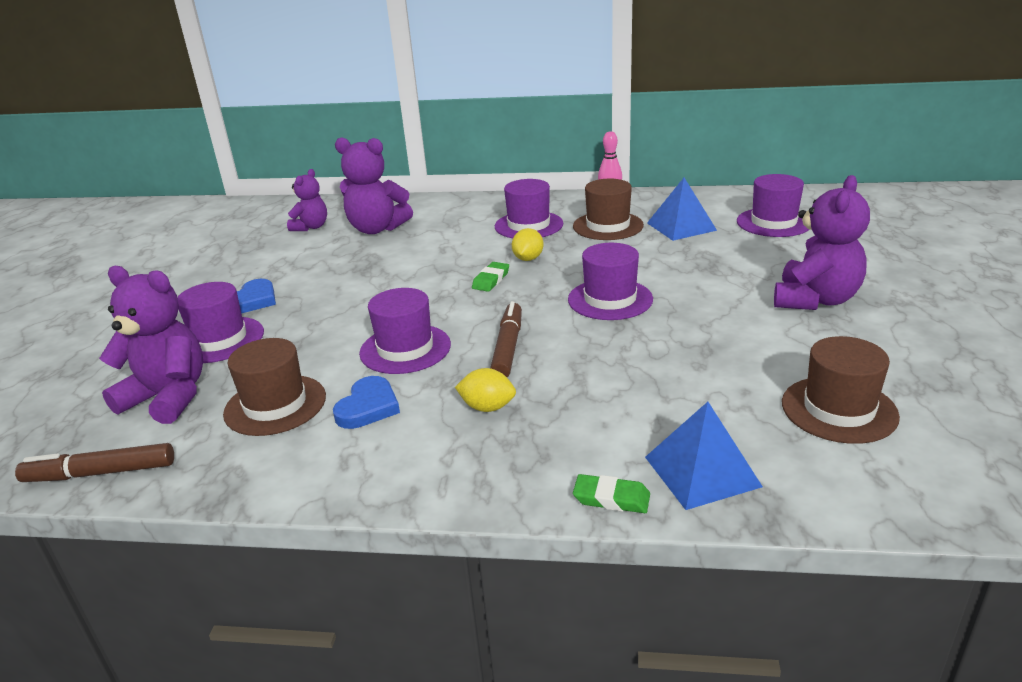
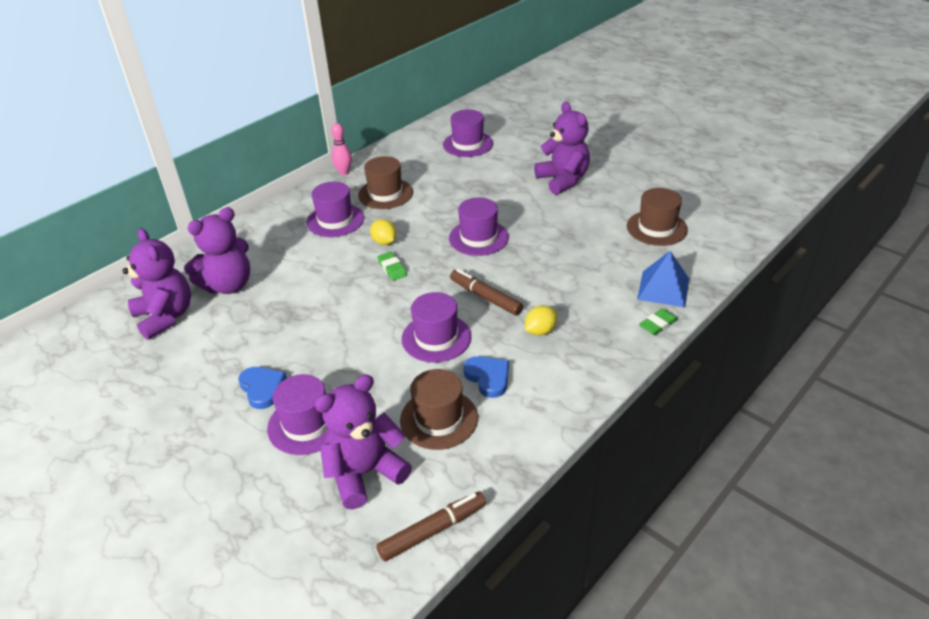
camera: 55 degrees left, 10 degrees up
brown marker [15,443,174,482] -> brown marker turned 150 degrees counterclockwise [376,491,486,561]
purple teddy bear [287,169,327,231] -> purple teddy bear [122,228,191,340], size x1.63
blue pyramid [647,178,717,241] -> none

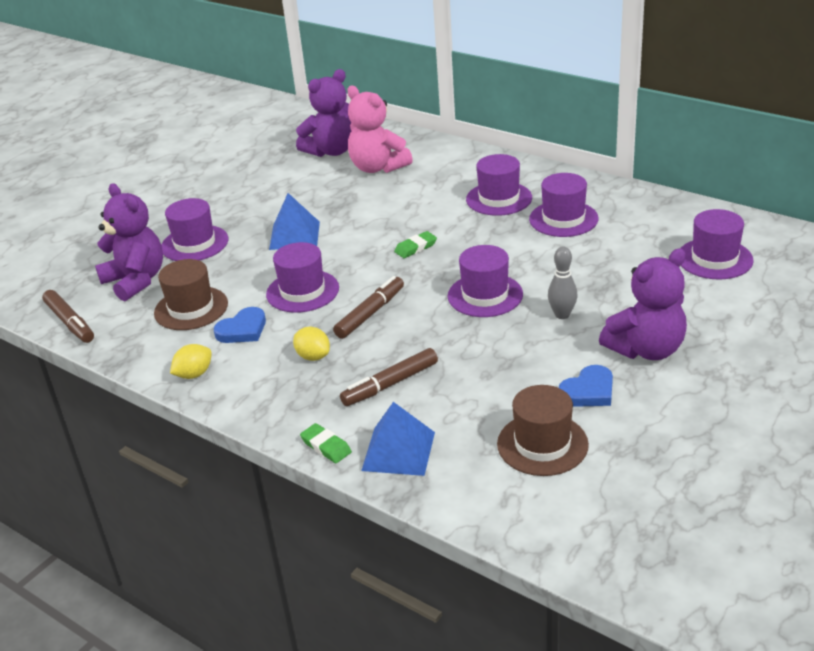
camera: 85 degrees right, 5 degrees down
purple teddy bear [184,207,250,294] -> pink teddy bear [347,85,413,173]
blue heart [238,367,287,409] -> blue heart moved to [558,365,613,407]
pink bowling pin [331,123,352,175] -> none
brown hat [358,156,413,209] -> purple hat [529,173,598,237]
yellow lemon [370,219,397,245] -> yellow lemon moved to [170,344,212,379]
none -> blue pyramid [269,193,320,250]
none -> brown marker [340,348,438,406]
none -> grey bowling pin [548,247,578,319]

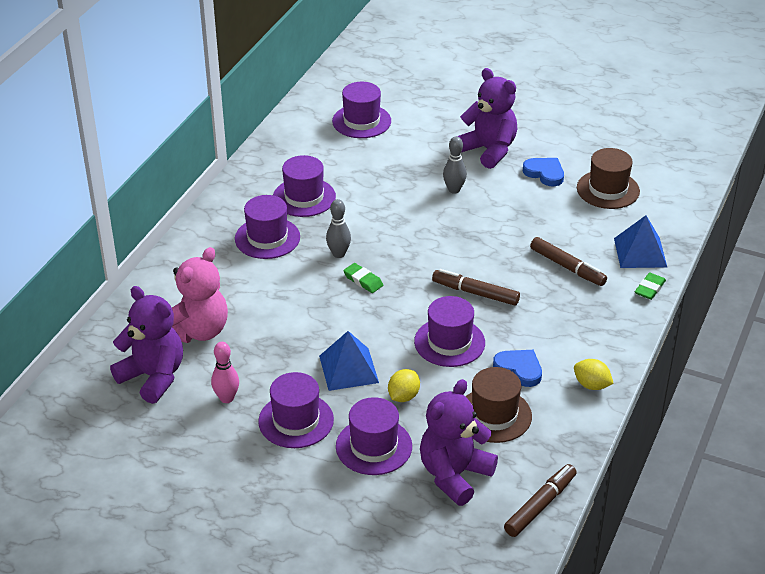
camera: 105 degrees left, 5 degrees up
yellow lemon [293,327,330,361] -> yellow lemon moved to [388,369,420,402]
purple hat [448,245,523,317] -> purple hat moved to [258,372,334,448]
none -> pink bowling pin [211,342,239,403]
none -> grey bowling pin [326,199,351,258]

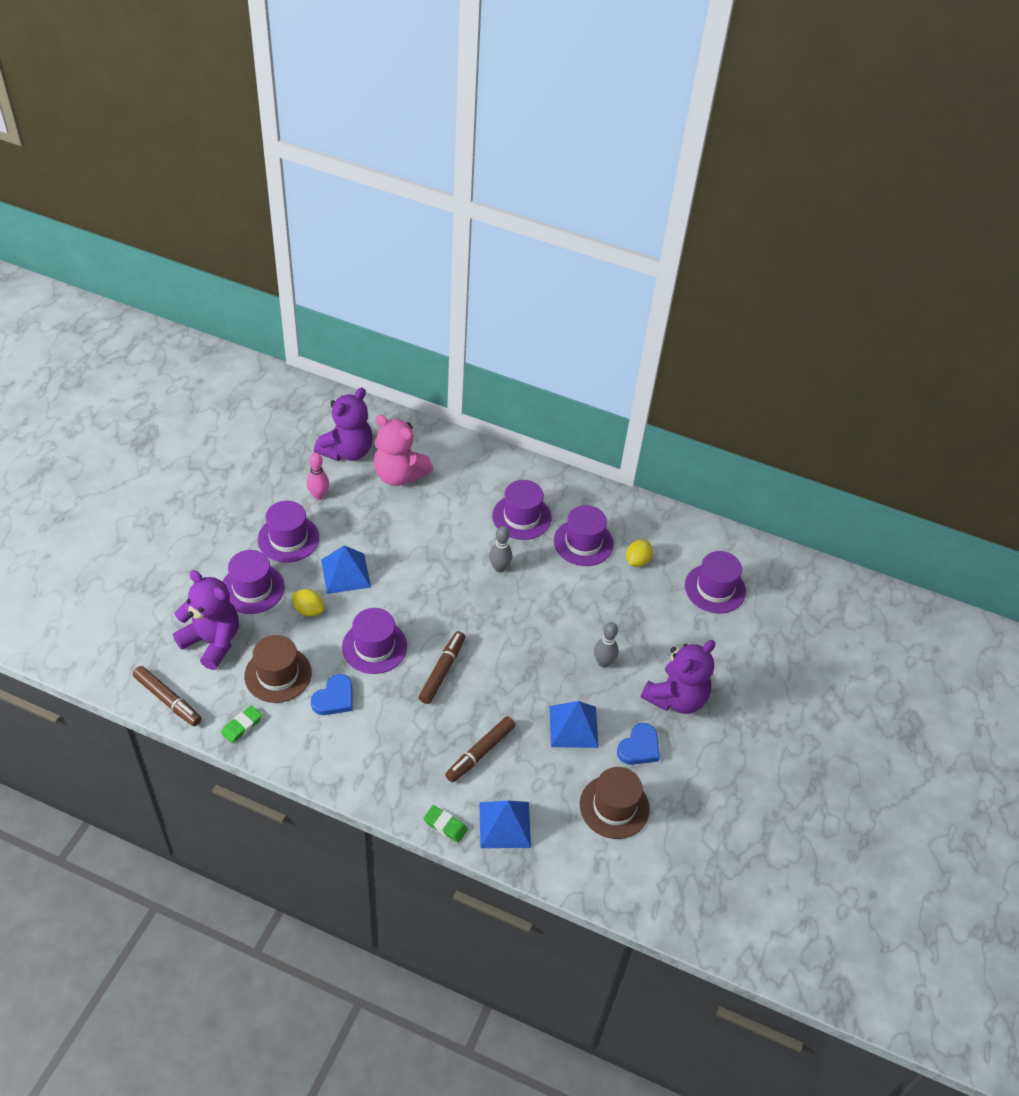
camera: 85 degrees right, 10 degrees up
green eraser [343,263,383,293] -> green eraser moved to [221,705,262,743]
yellow lemon [574,359,614,390] -> yellow lemon moved to [626,540,653,567]
none -> blue pyramid [549,701,599,748]

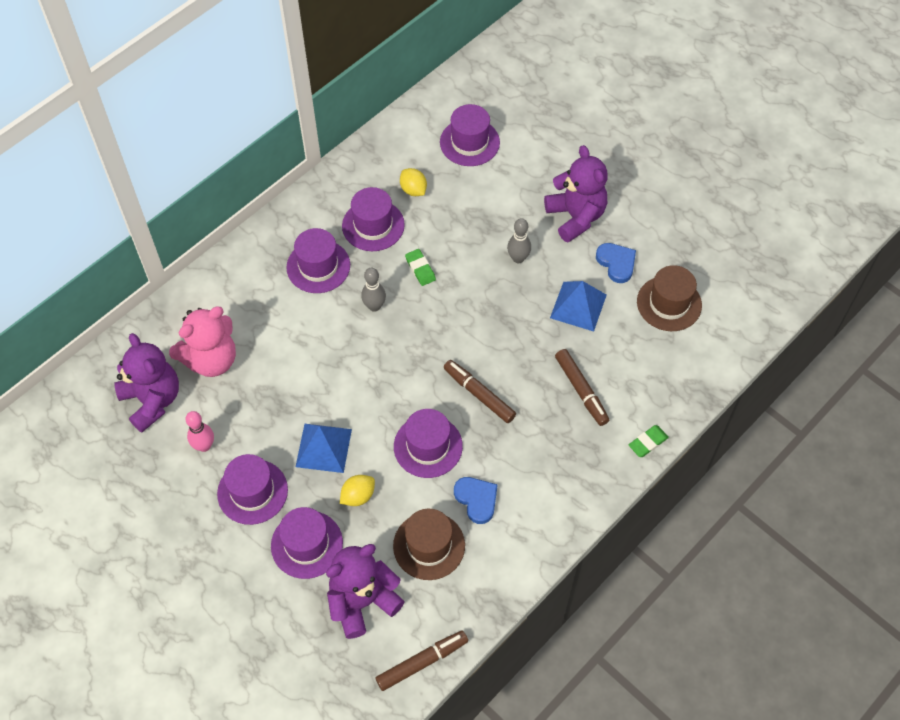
camera: 65 degrees left, 10 degrees up
green eraser [221,705,262,743] -> green eraser moved to [405,249,436,286]
blue pyramid [479,801,531,848] -> none

